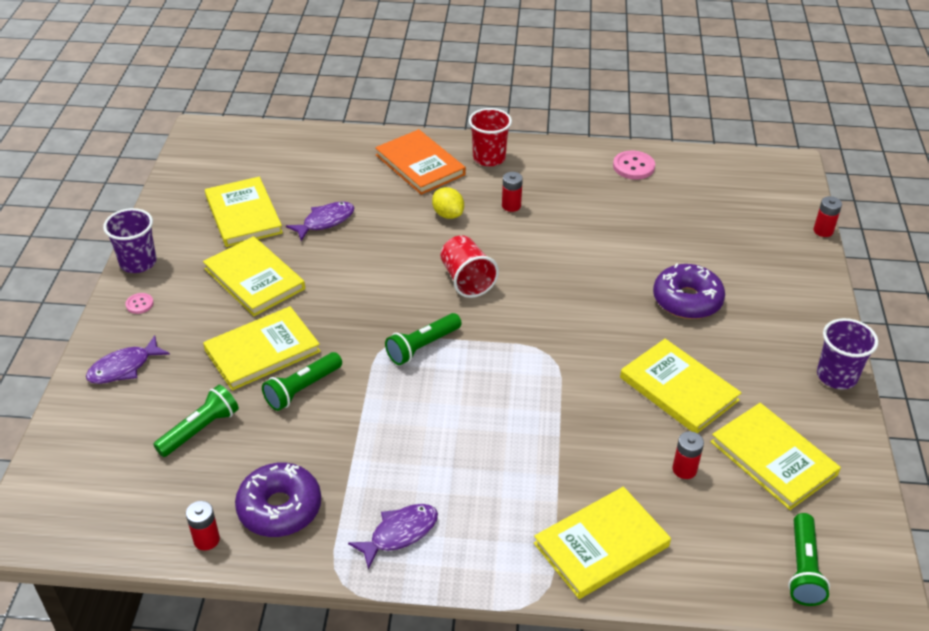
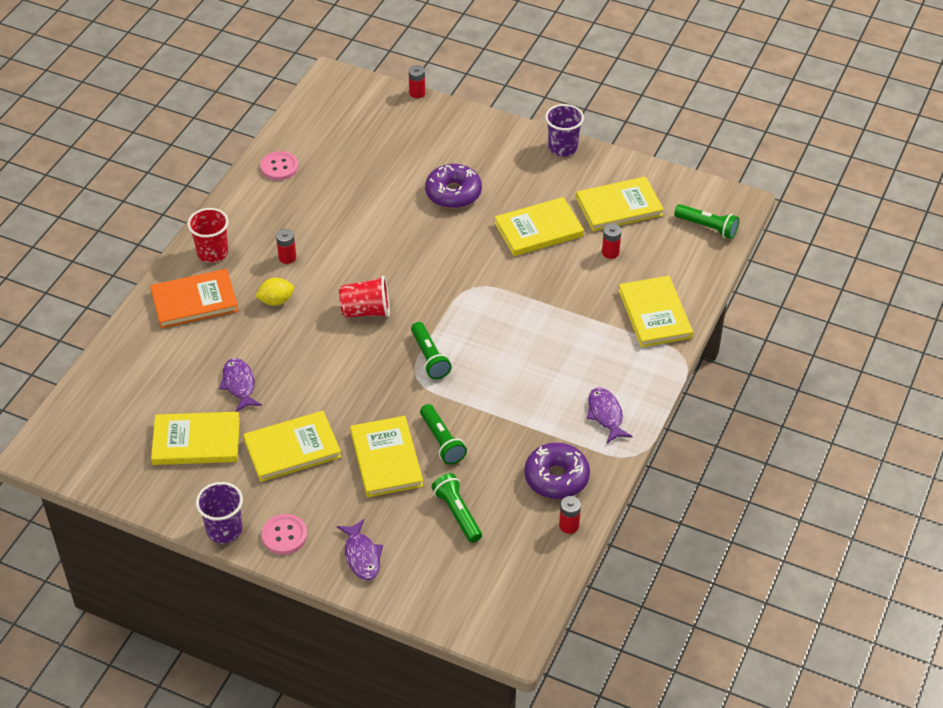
camera: 70 degrees left, 5 degrees up
pink button [125,293,154,314] -> pink button [262,514,307,555], size x1.78

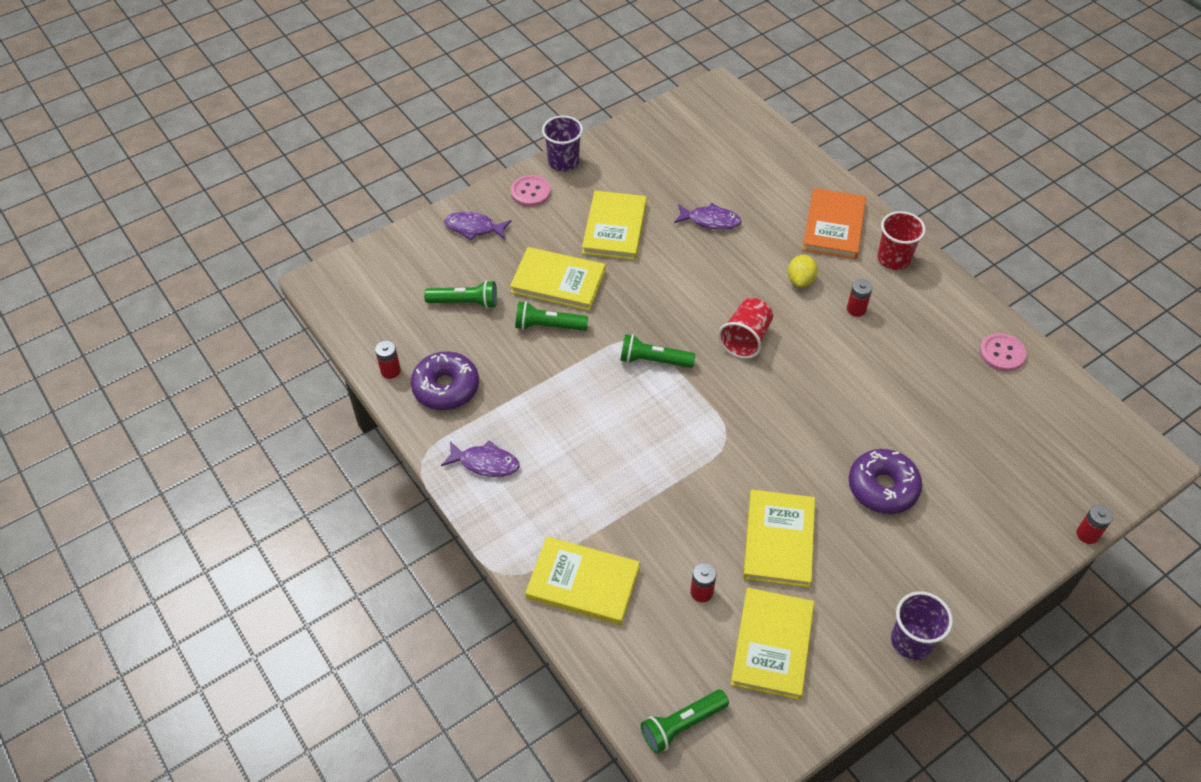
camera: 120 degrees right, 5 degrees up
yellow book [151,412,240,465] -> none

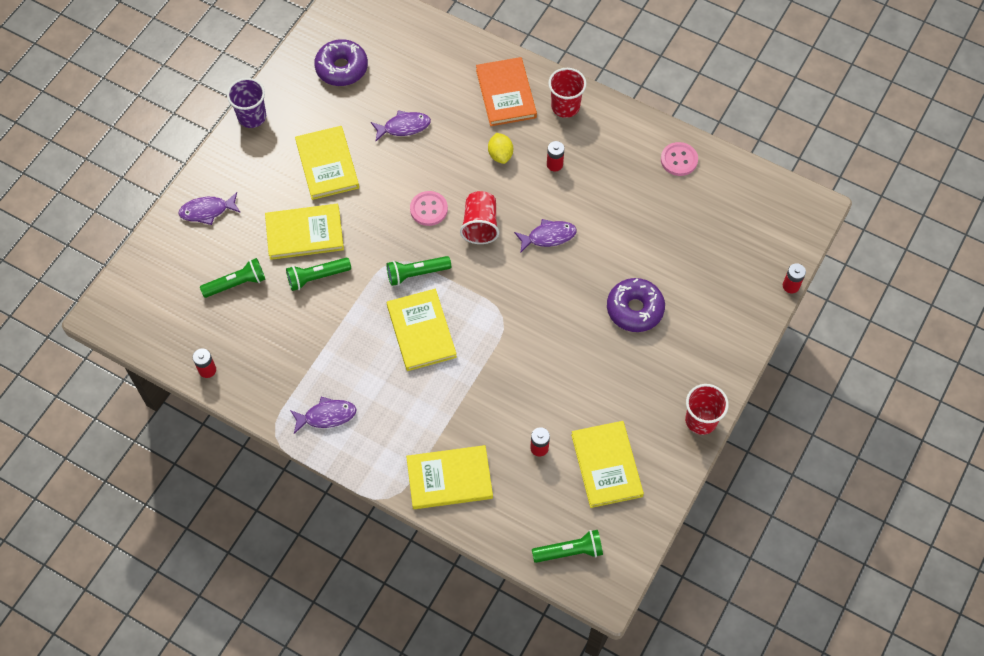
camera: 25 degrees left, 10 degrees up
purple donut [411,351,479,410] -> purple donut moved to [314,39,368,86]
pink button [511,175,551,207] -> pink button moved to [410,191,448,226]
green flashlight [641,690,729,754] -> green flashlight turned 135 degrees counterclockwise [532,530,603,563]
yellow book [743,490,815,588] -> yellow book moved to [387,289,457,371]
purple cup [891,591,953,660] -> red cup [685,384,729,435]
none -> purple fish [514,219,577,252]

